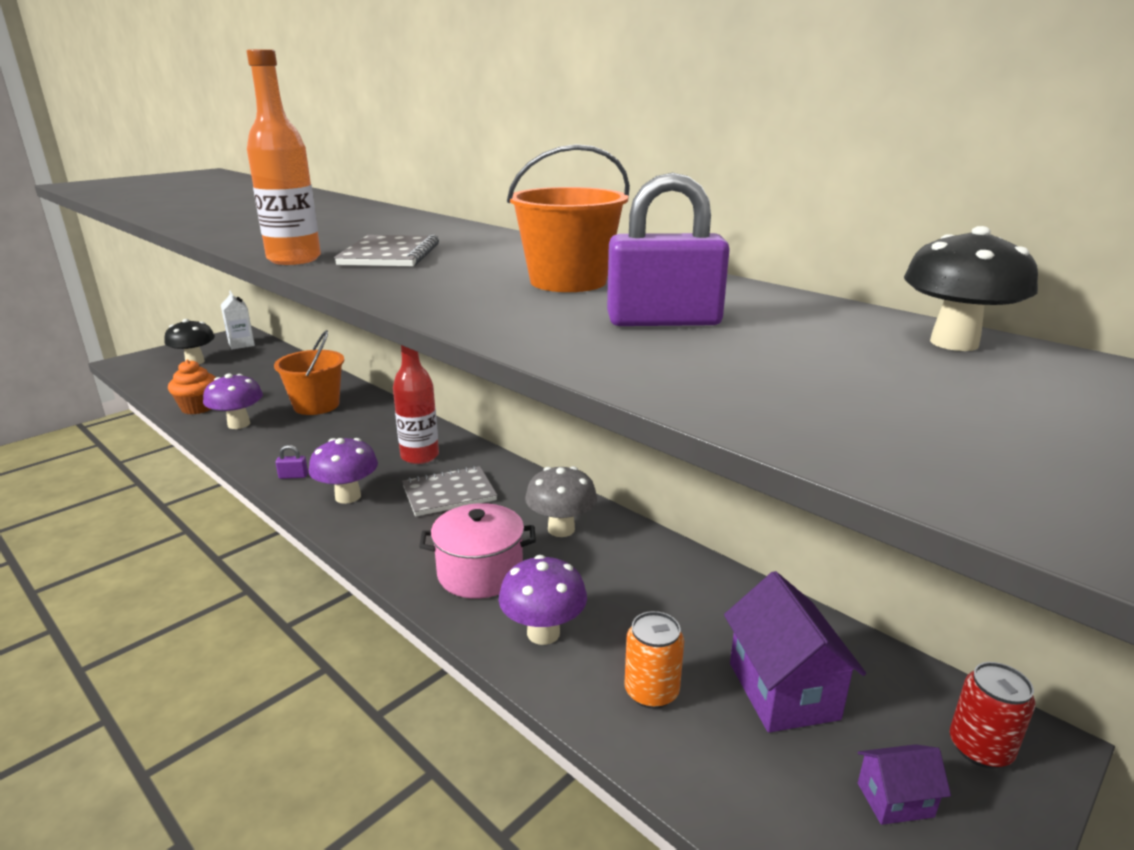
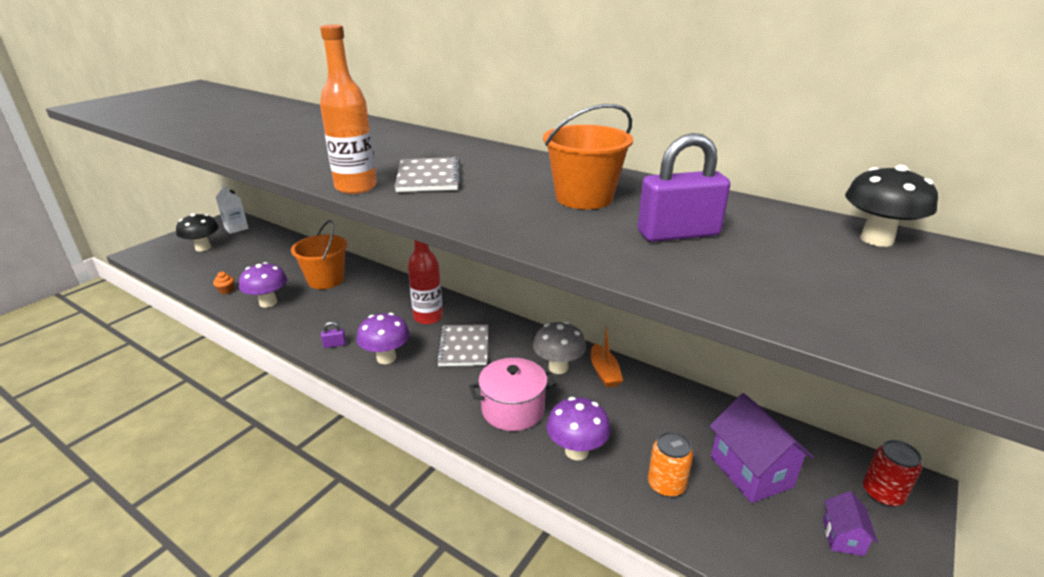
camera: 10 degrees left, 5 degrees up
orange cupcake [168,360,216,414] -> orange cupcake [213,272,234,294], size x0.52
grey notebook [402,466,497,516] -> grey notebook turned 60 degrees counterclockwise [436,325,488,366]
purple house [858,744,951,825] -> purple house turned 60 degrees counterclockwise [823,491,878,556]
none -> orange boat [591,326,623,388]

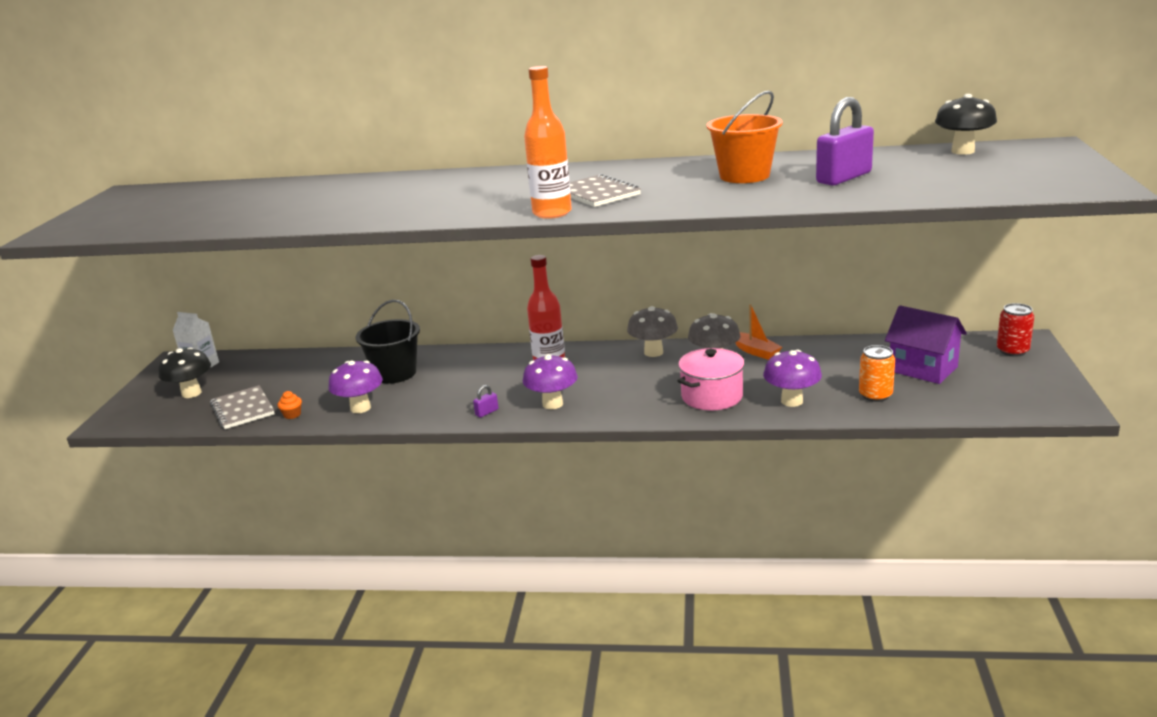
camera: 25 degrees left, 5 degrees down
orange bucket [291,220,347,289] -> black bucket [356,300,420,384]
grey notebook [436,325,488,366] -> grey notebook moved to [210,385,275,429]
purple house [823,491,878,556] -> none
none -> grey mushroom [627,306,678,357]

